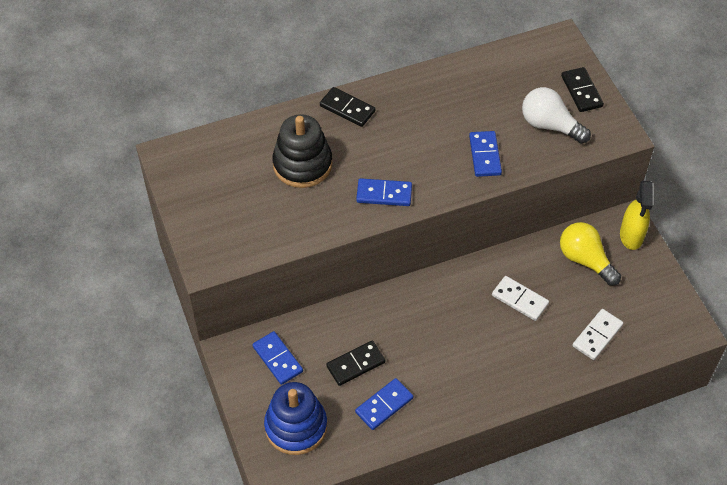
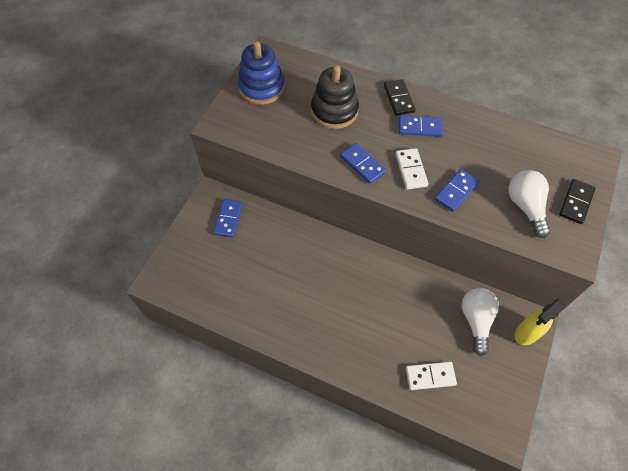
camera: 45 degrees right, 5 degrees up
blue stacking toy [264,382,327,455] -> blue stacking toy moved to [238,41,285,105]
black domino [326,341,386,386] -> none
blue domino [355,378,413,430] -> blue domino moved to [399,115,443,137]
white domino [492,276,549,321] -> white domino moved to [396,148,429,190]
yellow light bulb [560,222,621,286] -> white light bulb [462,288,499,356]

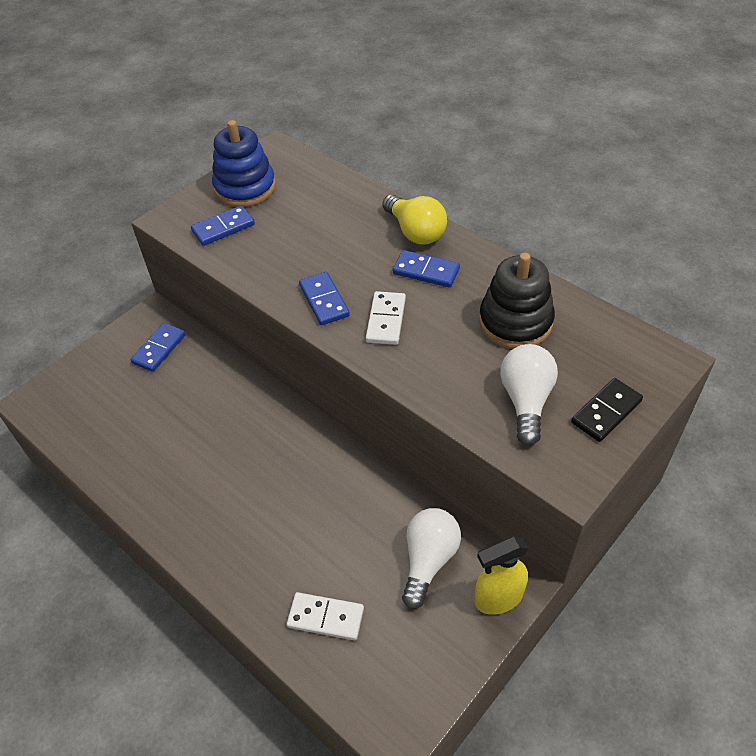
camera: 20 degrees right, 10 degrees down
black stacking toy [311,65,359,129] -> black stacking toy moved to [479,253,555,349]
black domino [384,79,415,116] -> yellow light bulb [383,194,447,244]
blue domino [434,169,479,212] -> blue domino moved to [191,205,255,246]

